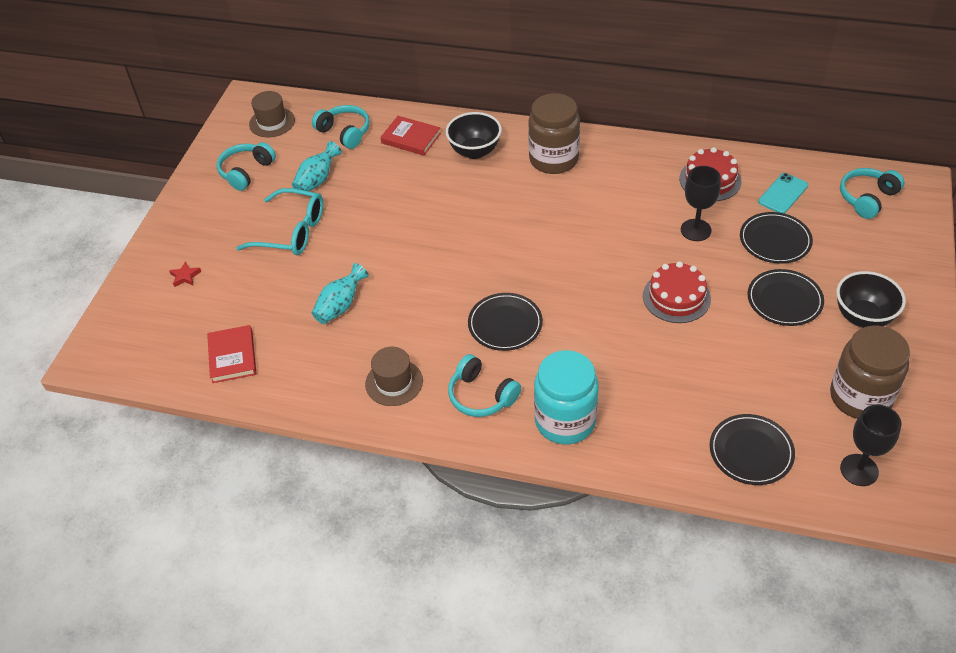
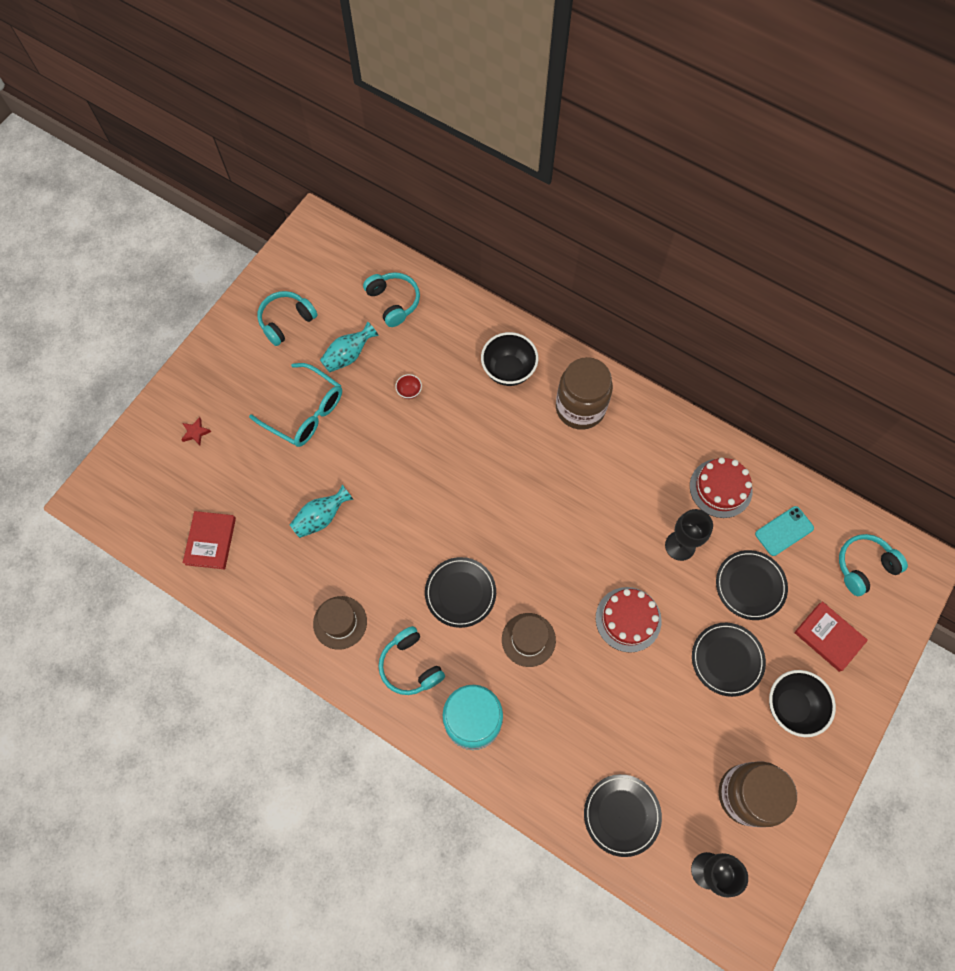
camera: 15 degrees right, 20 degrees up
brown hat [249,91,295,137] -> brown hat moved to [502,613,556,667]
red book [380,116,441,156] -> red book moved to [794,602,868,672]
none -> red bowl [395,374,422,399]

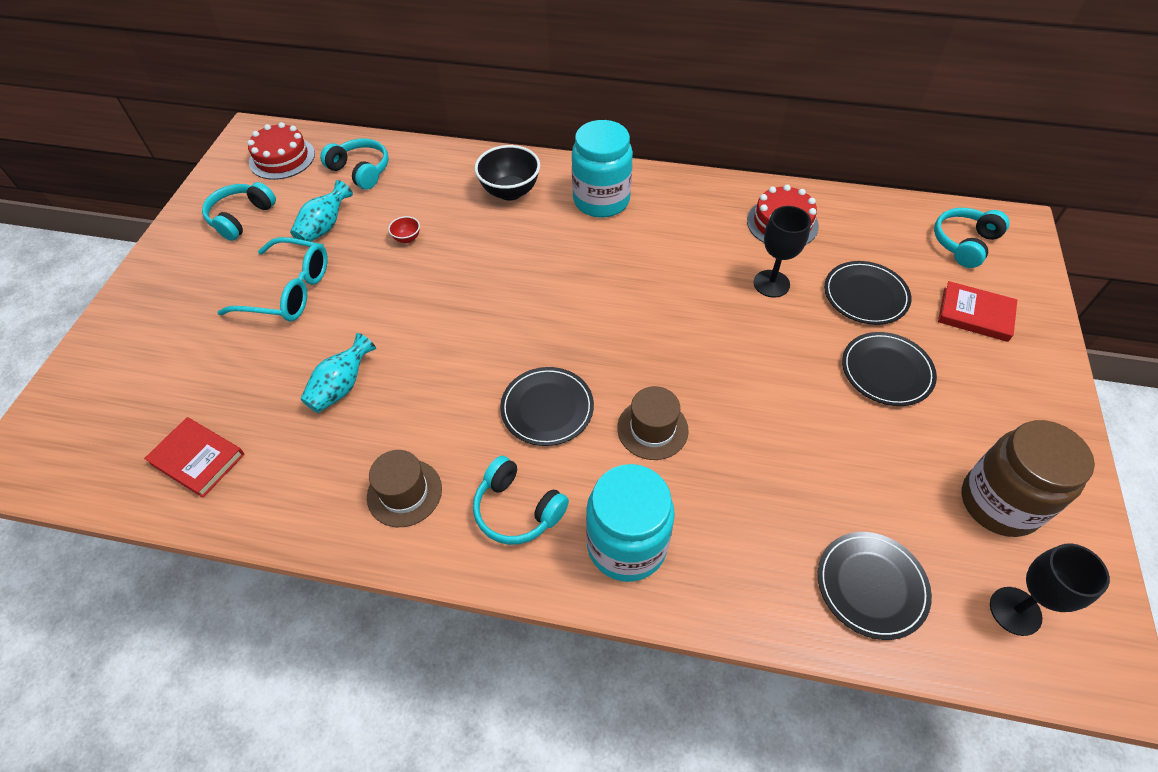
camera: 20 degrees left, 15 degrees down
red star [181,417,211,445] -> none
red book [183,511,236,569] -> red book turned 45 degrees counterclockwise [144,417,245,498]
brown jar [556,357,613,430] -> turquoise jar [572,120,633,218]
red cake [596,587,662,653] -> red cake moved to [247,122,315,180]
turquoise phone [755,506,814,556] -> none
black bowl [769,670,836,737] -> none

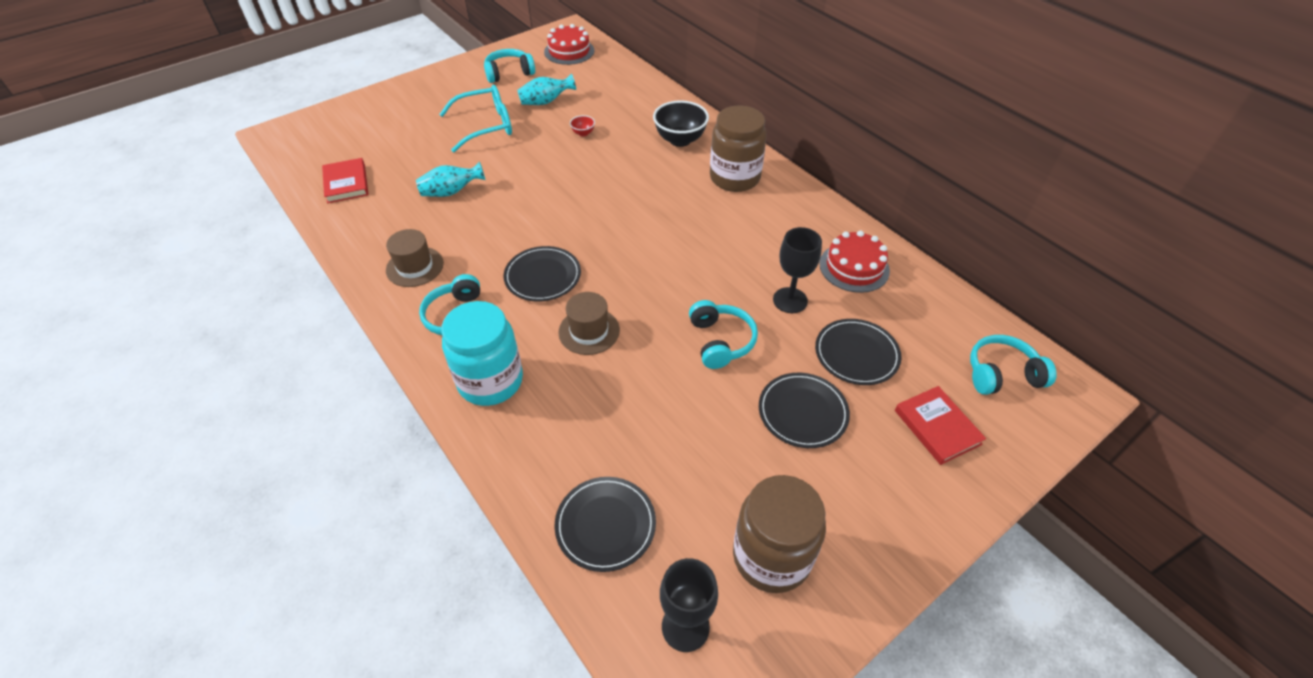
camera: 40 degrees right, 5 degrees down
turquoise glasses [217,237,328,321] -> turquoise glasses turned 75 degrees counterclockwise [439,85,512,152]
turquoise headphones [320,139,389,190] -> turquoise headphones moved to [689,300,758,369]
turquoise jar [572,120,633,218] -> brown jar [710,106,767,192]

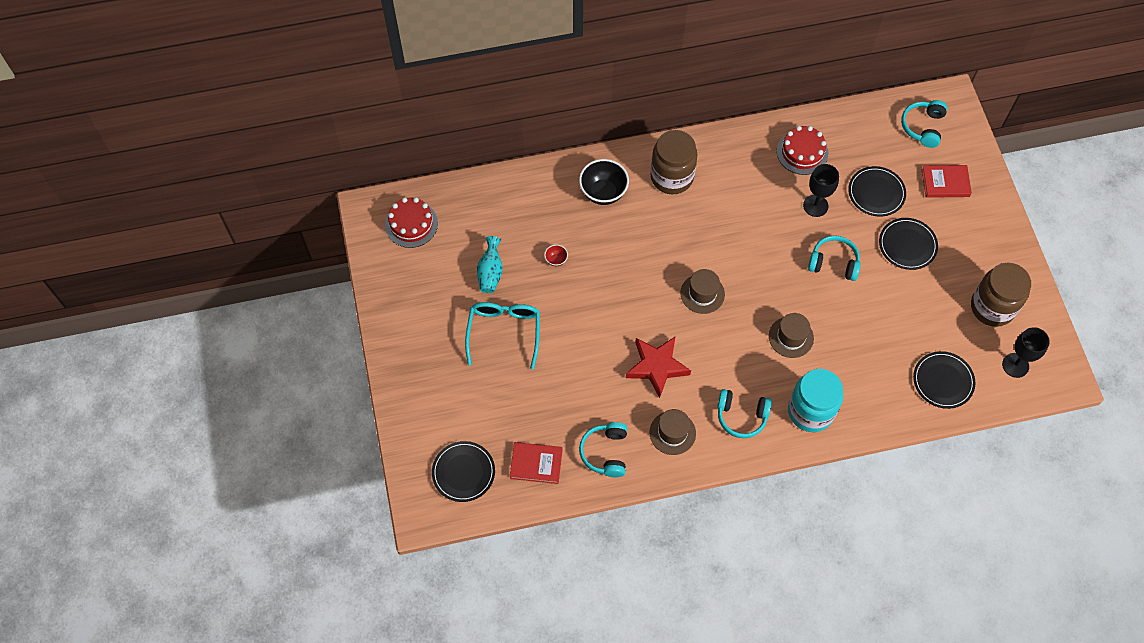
camera: 65 degrees left, 15 degrees up
turquoise vase [416,162,485,197] -> none
turquoise headphones [484,49,535,83] -> turquoise headphones moved to [579,422,627,477]
black plate [503,246,581,302] -> black plate moved to [432,441,495,502]
none -> red star [626,336,691,398]
none -> brown hat [681,269,725,314]

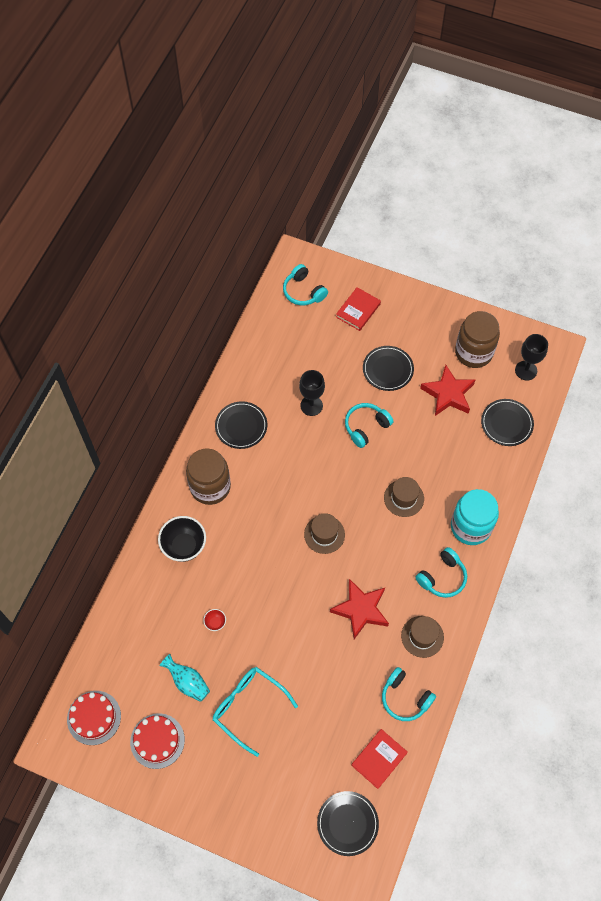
camera: 55 degrees left, 0 degrees up
red cake [777,126,828,175] -> red cake moved to [130,713,185,769]
black plate [848,166,906,217] -> black plate moved to [215,401,267,449]
none -> red star [420,365,475,416]

